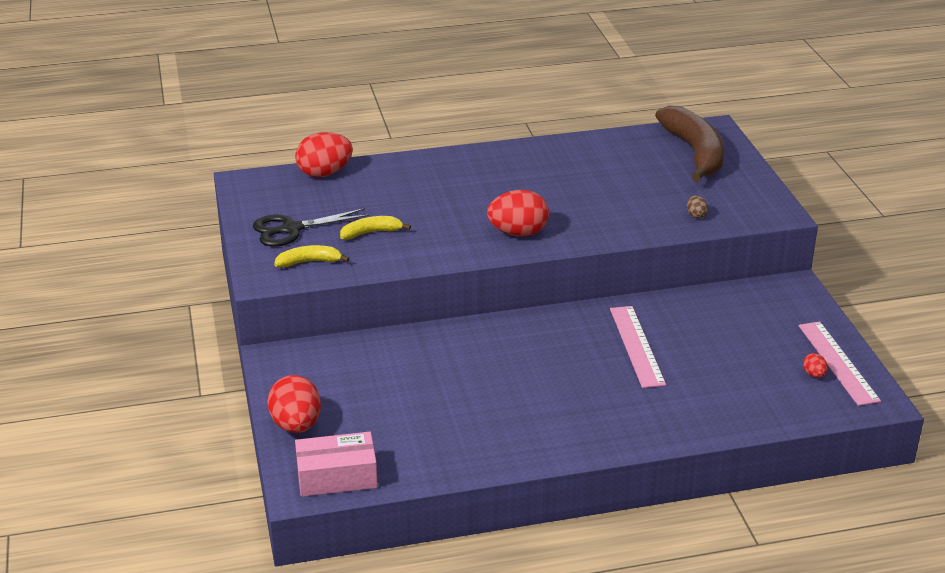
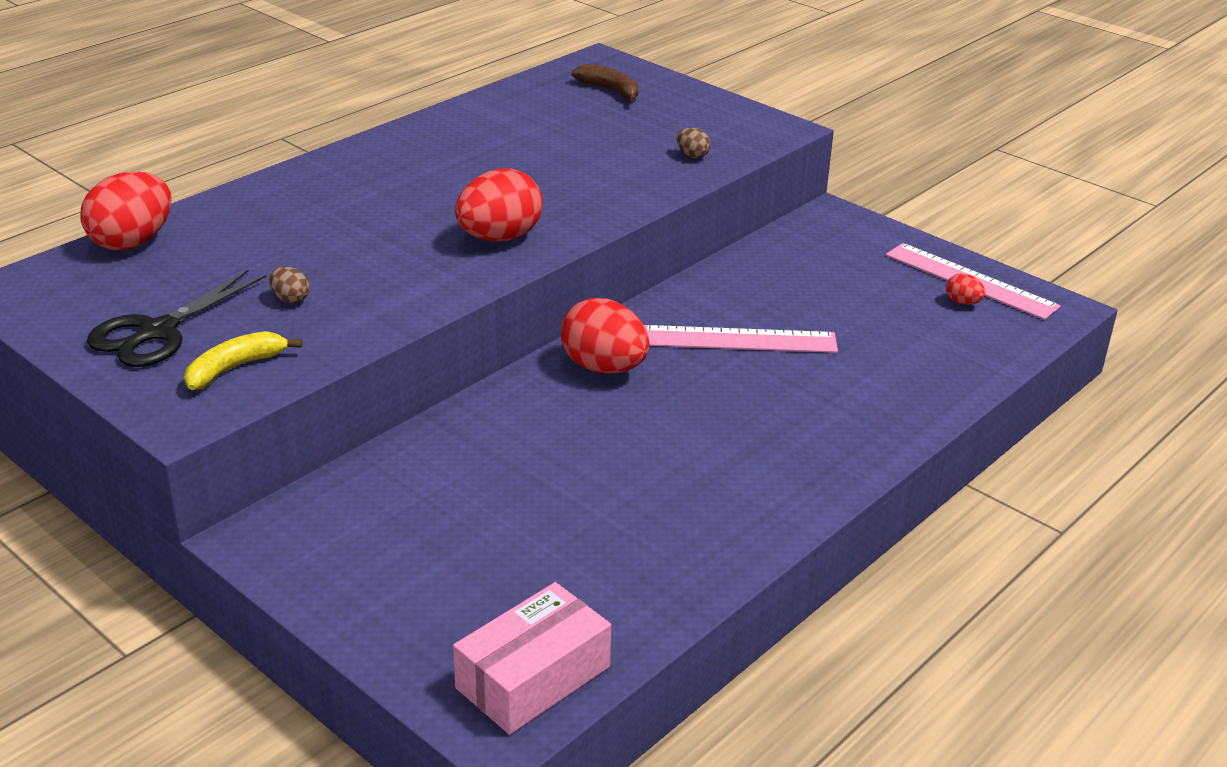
camera: 35 degrees left, 0 degrees up
red egg [267,375,321,433] -> red egg moved to [561,298,650,374]
yellow banana [340,216,411,240] -> brown egg [269,267,310,303]
pink ruler [610,306,666,388] -> pink ruler turned 45 degrees counterclockwise [644,325,838,353]
brown banana [655,106,725,182] -> brown banana [572,64,638,102], size x0.48

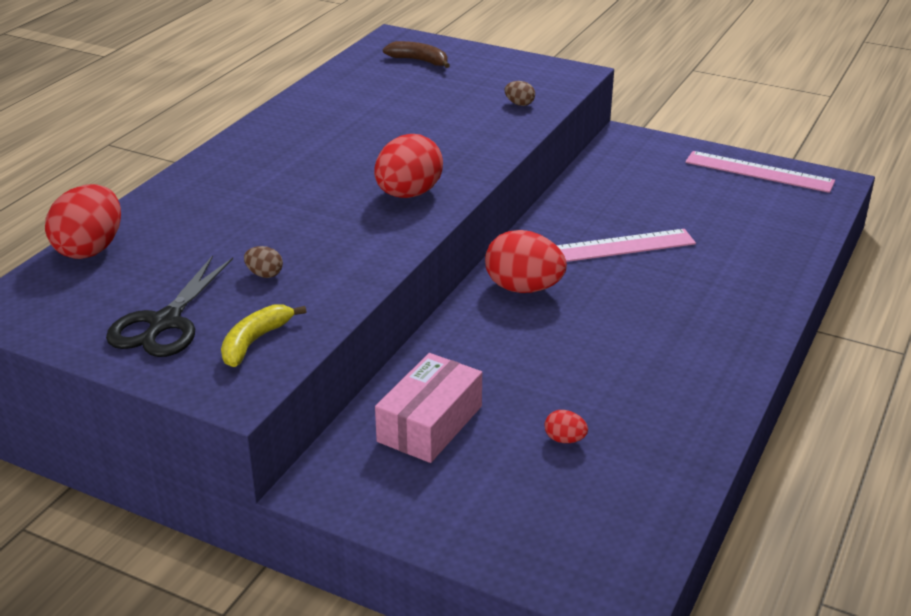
camera: 15 degrees left, 0 degrees up
pink box [453,582,611,734] -> pink box moved to [375,353,482,463]
red egg [946,274,986,305] -> red egg moved to [545,410,588,443]

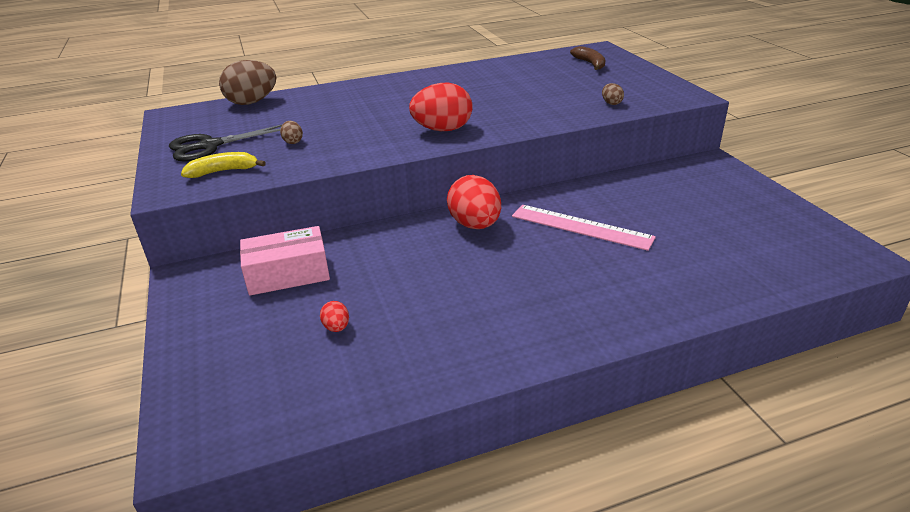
camera: 45 degrees right, 0 degrees up
red egg [45,184,121,259] -> brown egg [219,60,276,105]
pink ruler [685,151,835,193] -> none

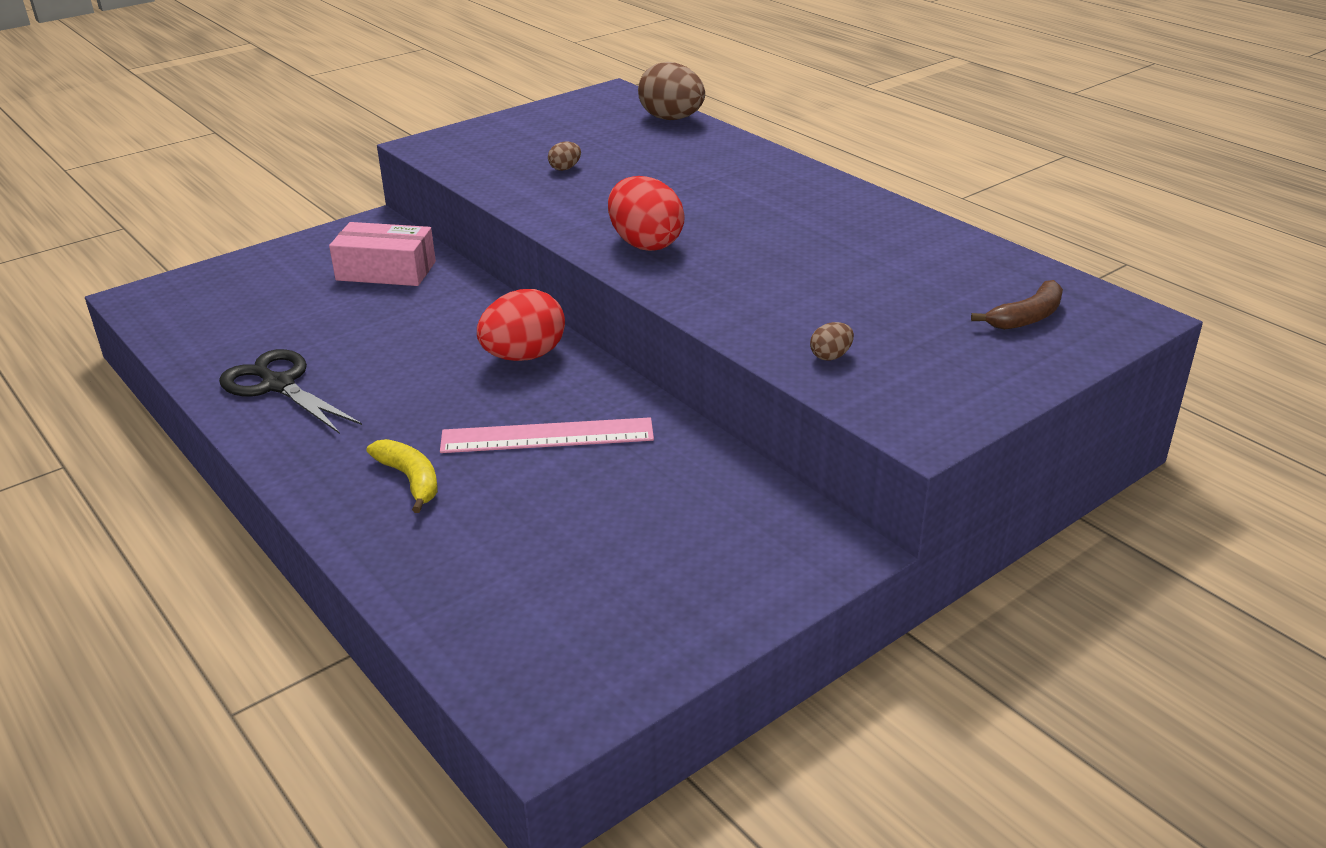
camera: 70 degrees right, 0 degrees up
black scissors [169,125,282,162] -> black scissors moved to [219,349,362,434]
yellow banana [181,152,266,178] -> yellow banana moved to [367,439,438,513]
pink box [240,226,330,296] -> pink box turned 45 degrees counterclockwise [329,222,436,286]
red egg [320,301,349,332] -> none
pink ruler [512,205,656,251] -> pink ruler turned 75 degrees clockwise [440,417,654,453]

